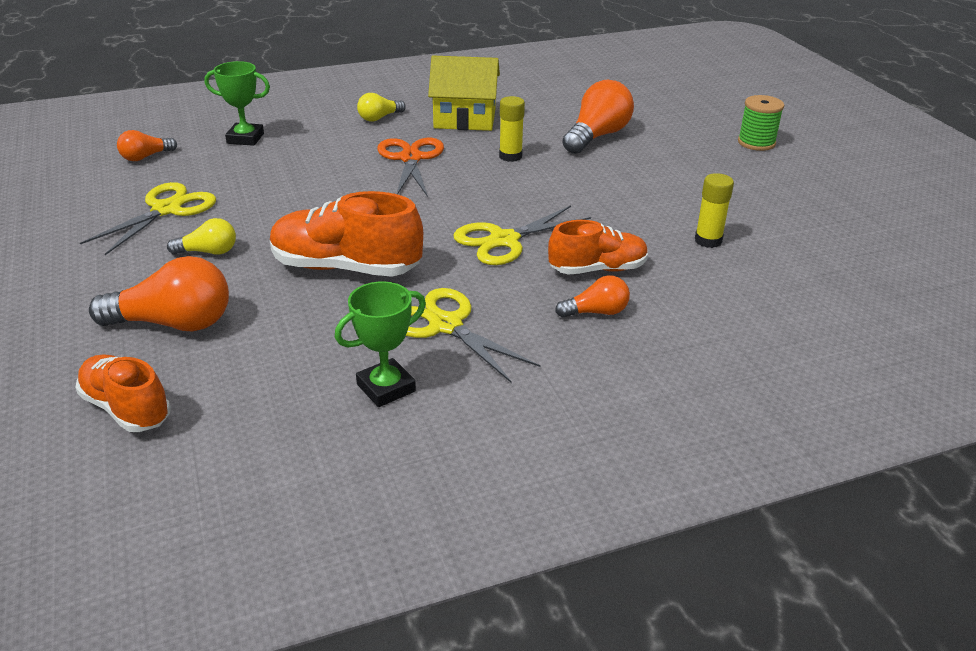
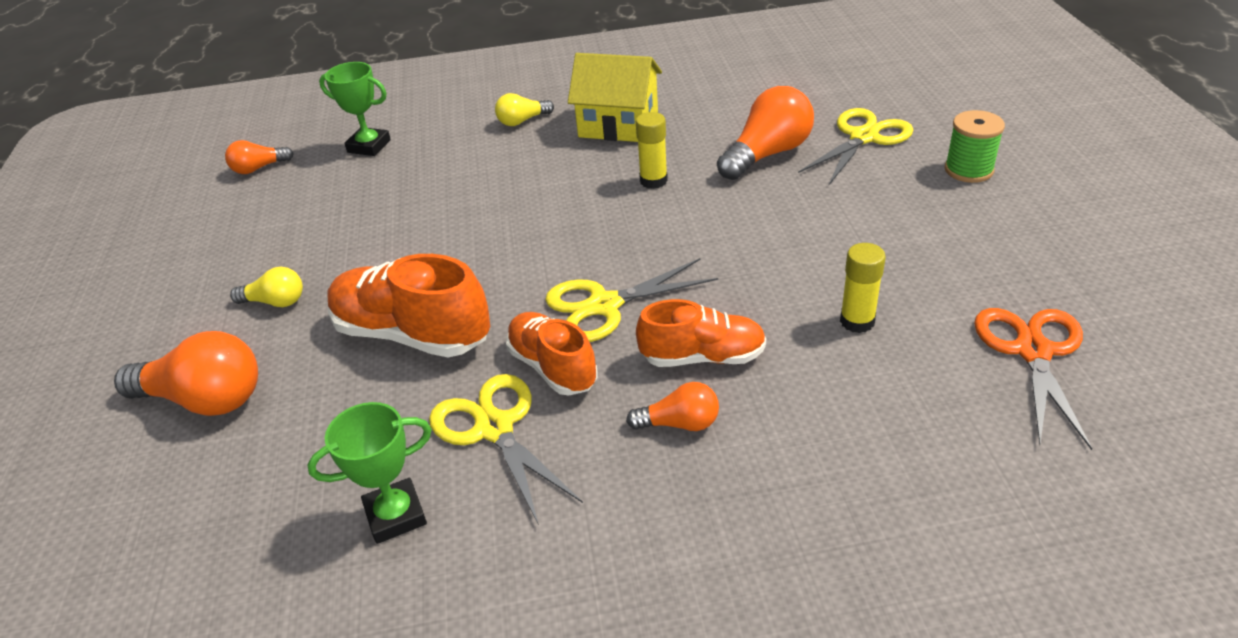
camera: 15 degrees right, 5 degrees up
orange shoe [75,354,171,432] -> orange shoe moved to [506,312,597,396]
yellow scissors [80,182,216,255] -> yellow scissors moved to [798,108,913,185]
orange scissors [377,138,444,197] -> orange scissors moved to [974,308,1092,450]

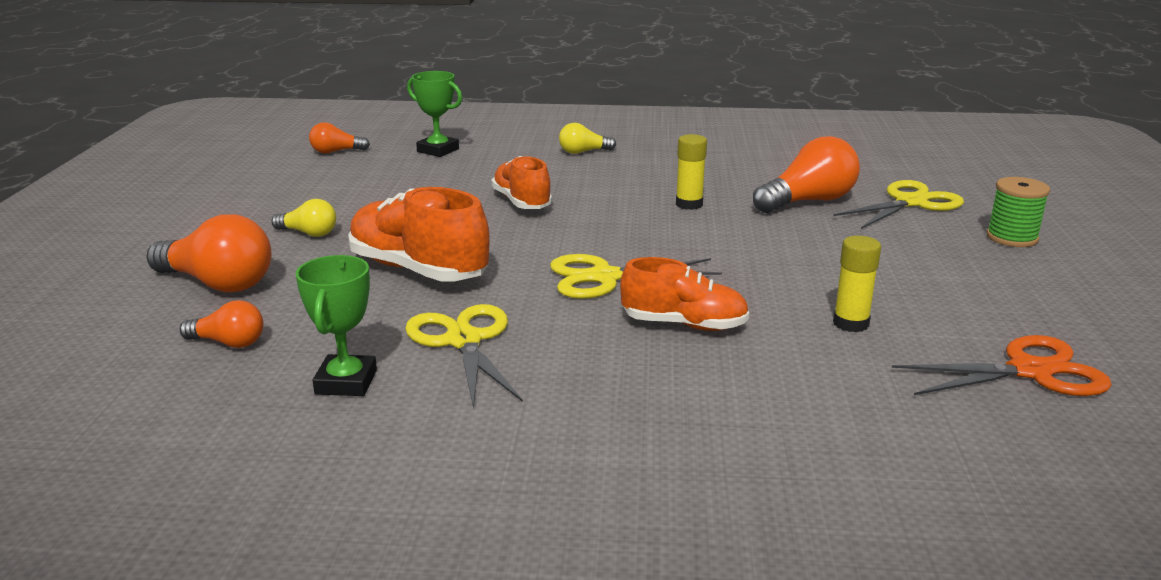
camera: 10 degrees right, 15 degrees down
green trophy [307,402,432,544] -> green trophy turned 75 degrees counterclockwise [296,255,377,396]
orange shoe [506,312,597,396] -> orange shoe moved to [491,156,552,209]
yellow house [568,53,662,142] -> none
orange light bulb [626,382,719,431] -> orange light bulb moved to [180,300,264,348]
orange scissors [974,308,1092,450] -> orange scissors turned 60 degrees clockwise [892,335,1112,396]

